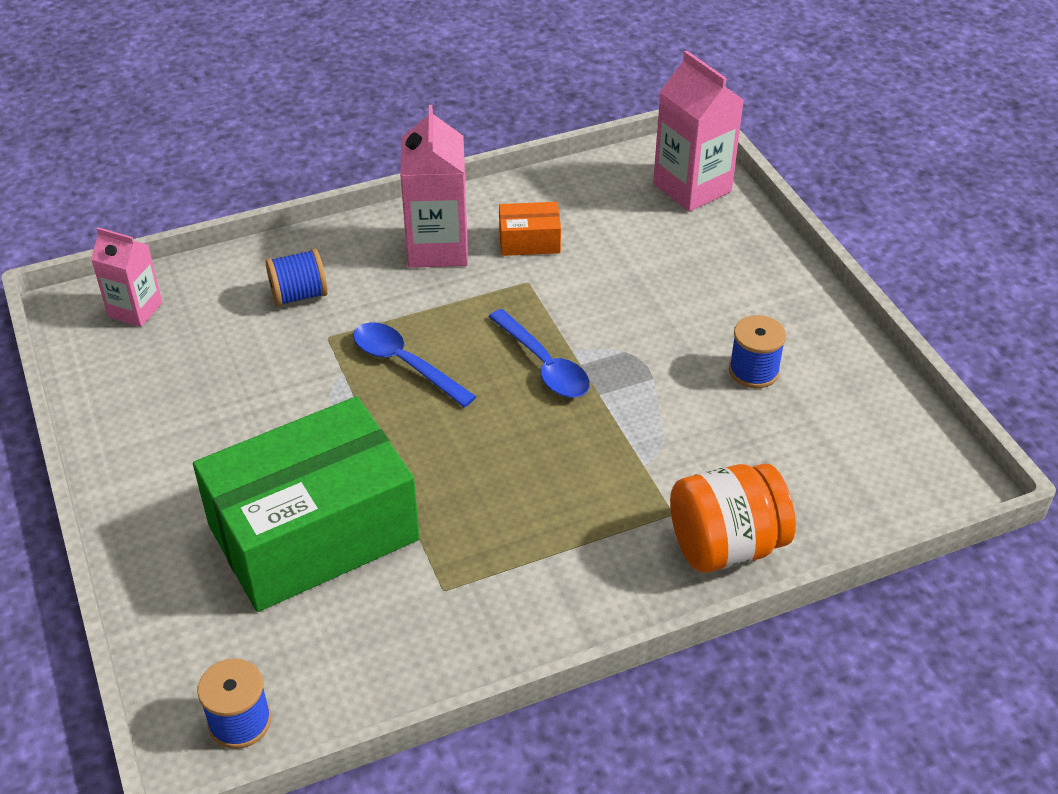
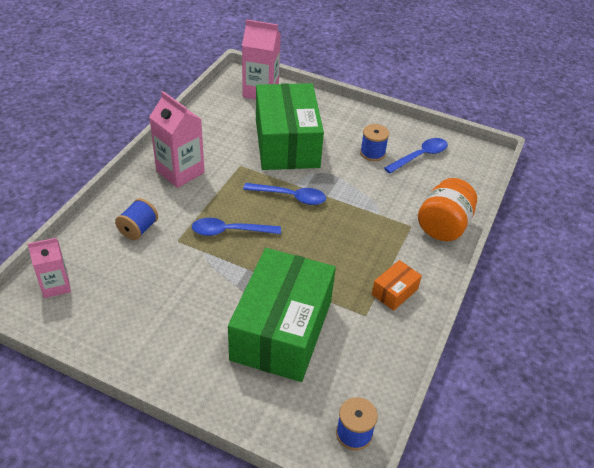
camera: 45 degrees left, 0 degrees up
orange box [499,202,561,256] -> orange box moved to [372,260,422,311]
none -> green box [256,83,324,170]
none -> blue spoon [384,138,448,173]

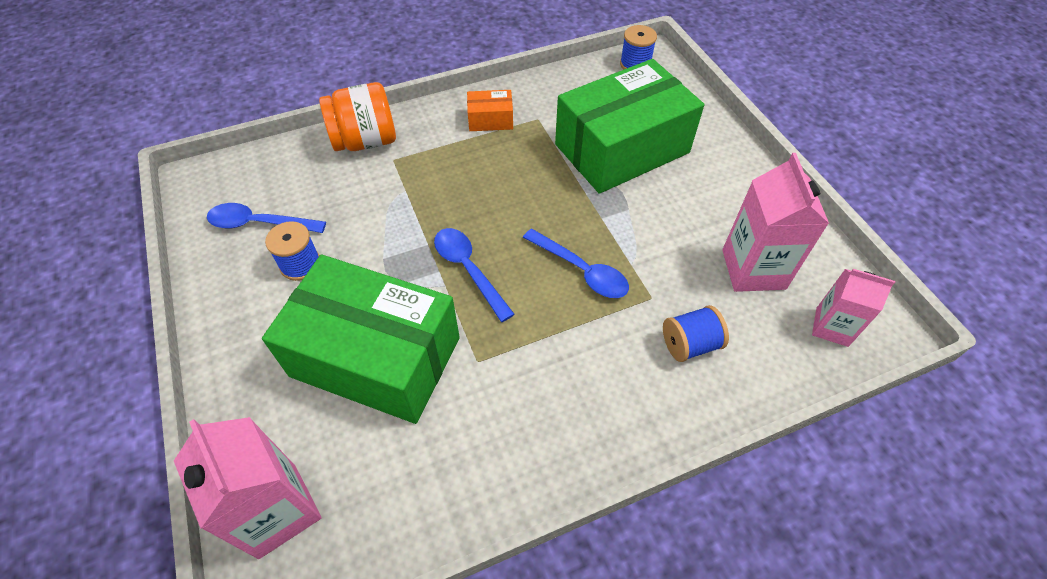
camera: 135 degrees left, 10 degrees up
pink carton [149,91,205,188] -> pink carton moved to [722,153,829,292]
green box [256,83,324,170] -> green box turned 75 degrees clockwise [262,254,460,424]

